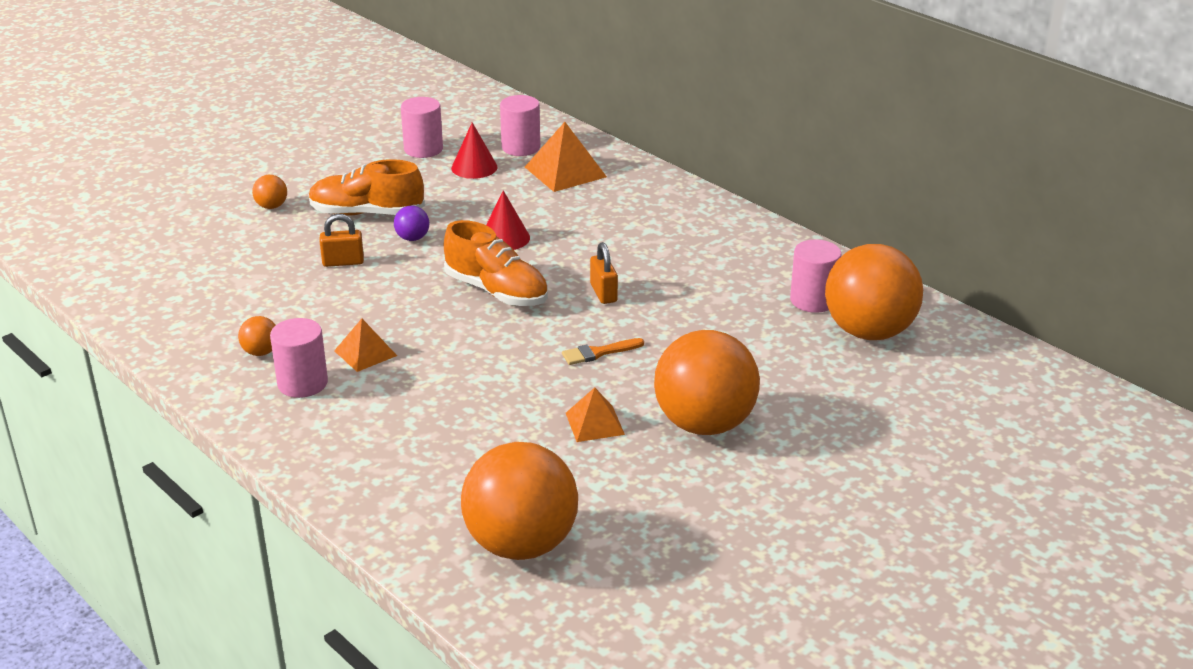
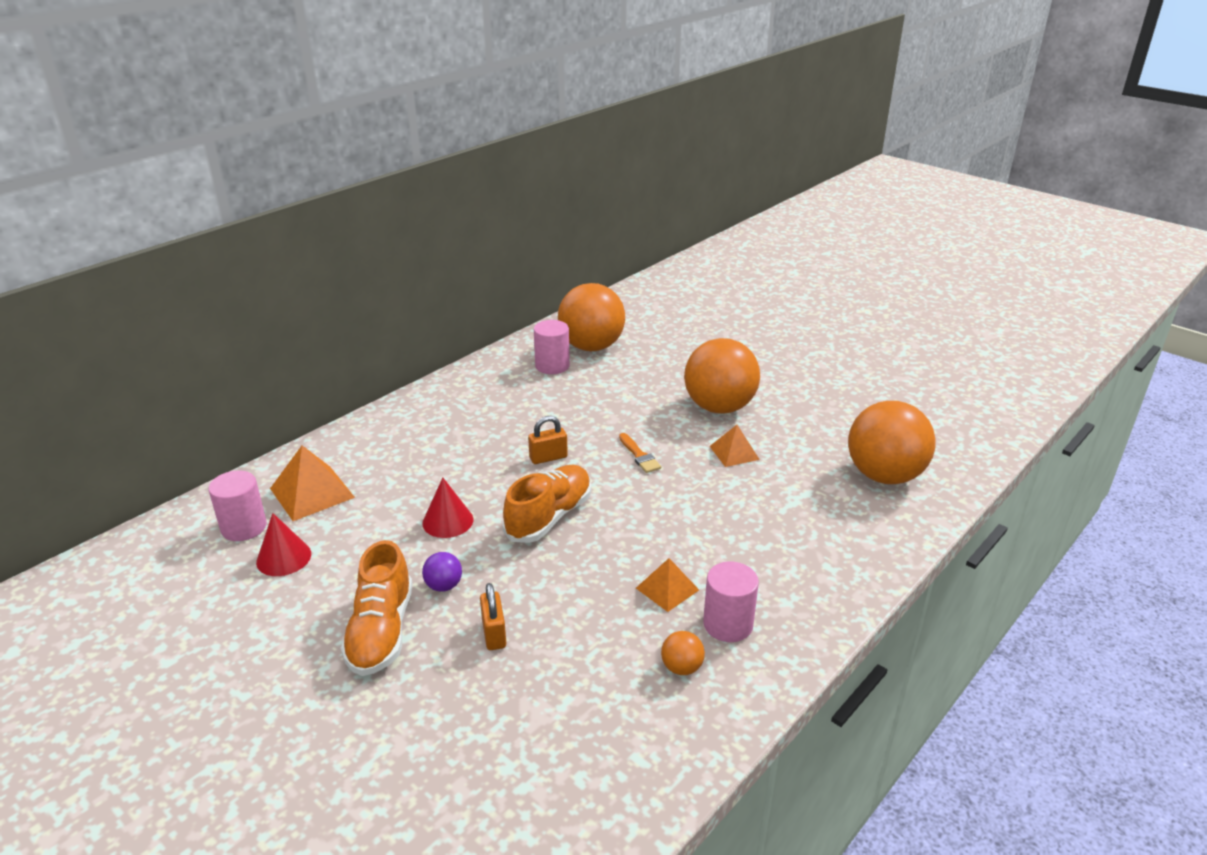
camera: 95 degrees left, 0 degrees up
orange ball [252,175,287,209] -> none
pink cylinder [401,97,443,158] -> none

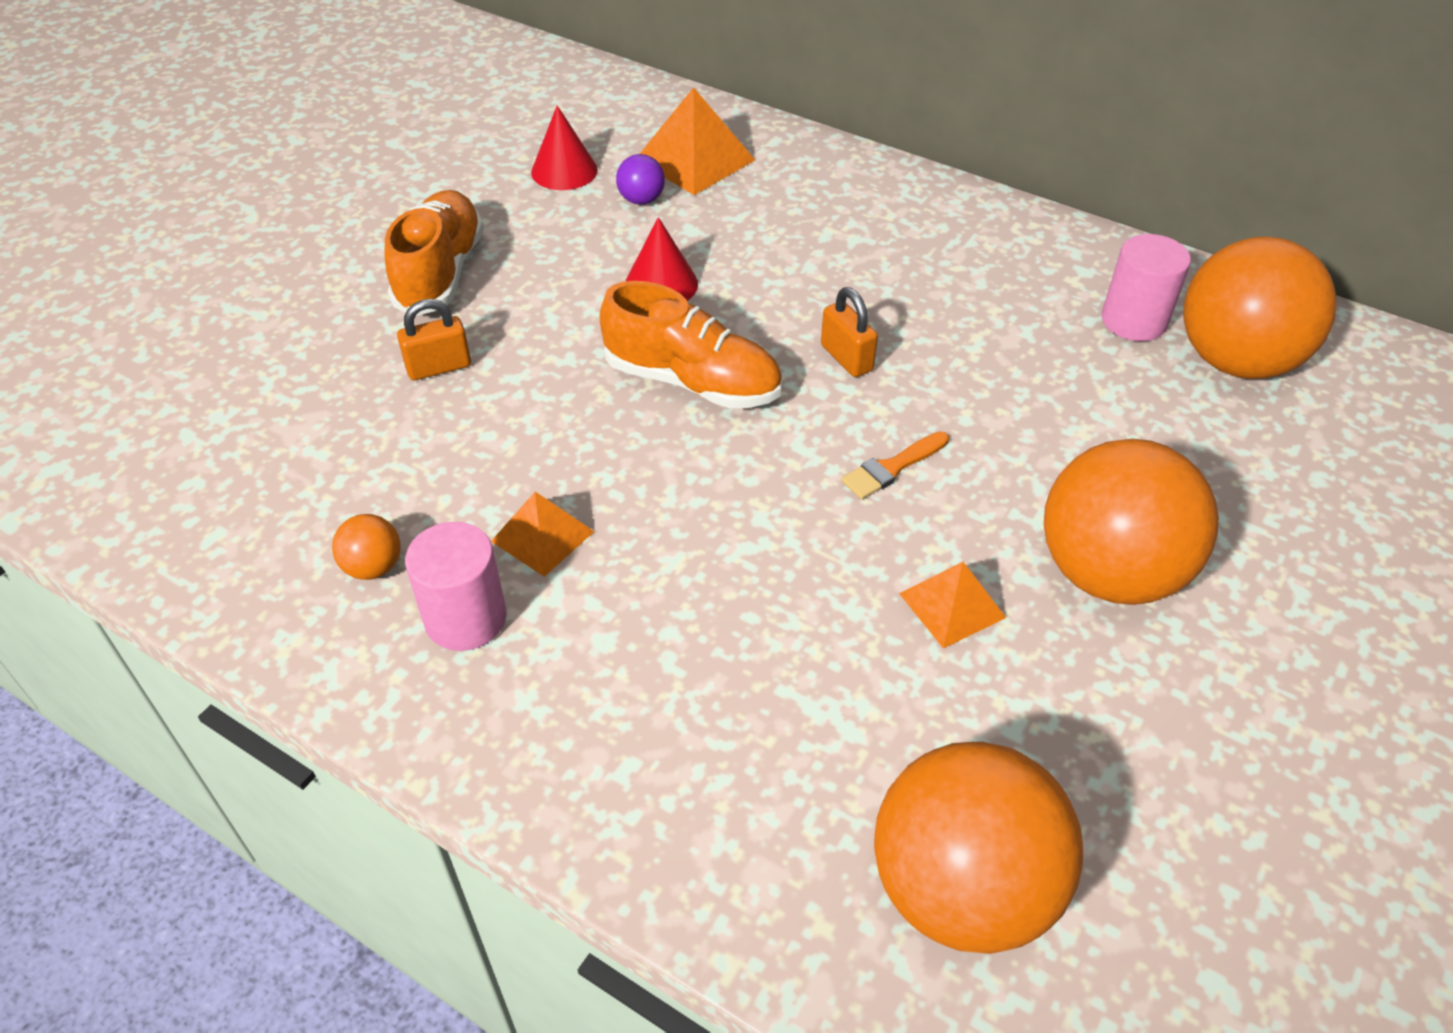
camera: 80 degrees right, 15 degrees up
pink cylinder [208,470,267,541] -> none
orange shoe [341,540,413,676] -> orange shoe turned 105 degrees clockwise [384,190,484,316]
purple ball [422,552,462,592] -> purple ball moved to [616,154,665,205]

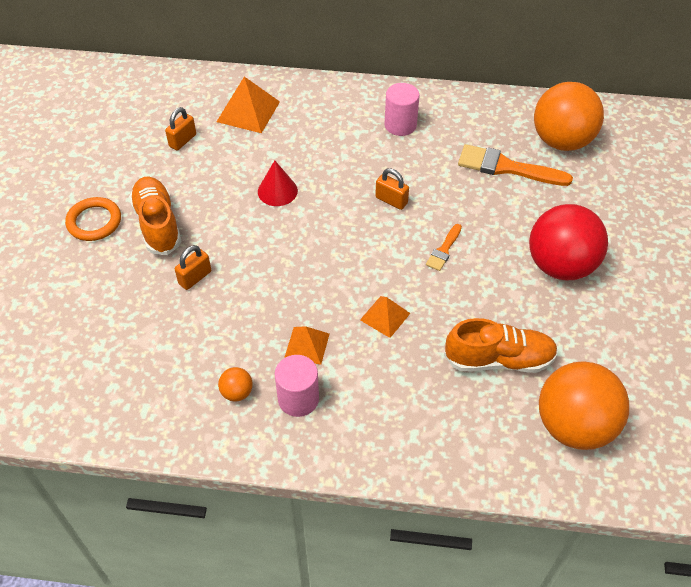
camera: 25 degrees left, 5 degrees up
red cone [531,105,598,190] -> orange padlock [165,107,196,151]
orange shoe [599,281,782,408] -> orange shoe moved to [444,318,558,373]
purple ball [616,154,665,205] -> none
orange pyramid [899,562,1006,648] -> orange pyramid moved to [360,296,410,338]
orange ball [1044,439,1219,605] -> red ball [529,204,608,280]
pink cylinder [1102,234,1191,341] -> pink cylinder moved to [384,83,419,136]
none -> orange ring [65,197,121,241]
none -> orange brush [458,144,573,186]

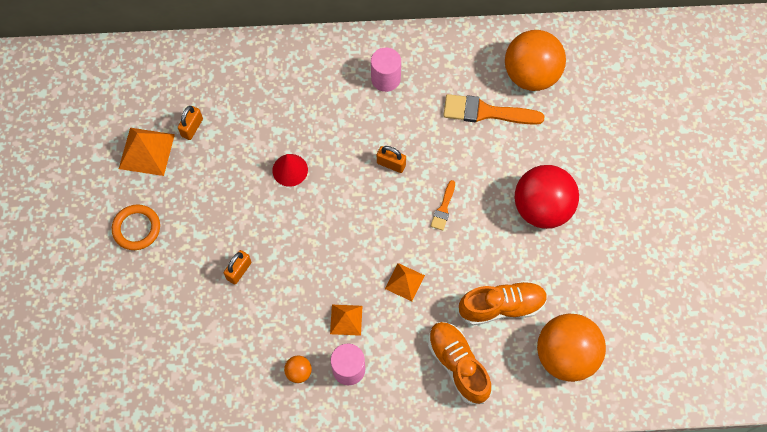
camera: 10 degrees left, 15 degrees up
orange shoe [129,176,181,255] -> orange shoe moved to [428,322,491,405]
orange pyramid [217,77,280,133] -> orange pyramid moved to [119,128,175,176]

